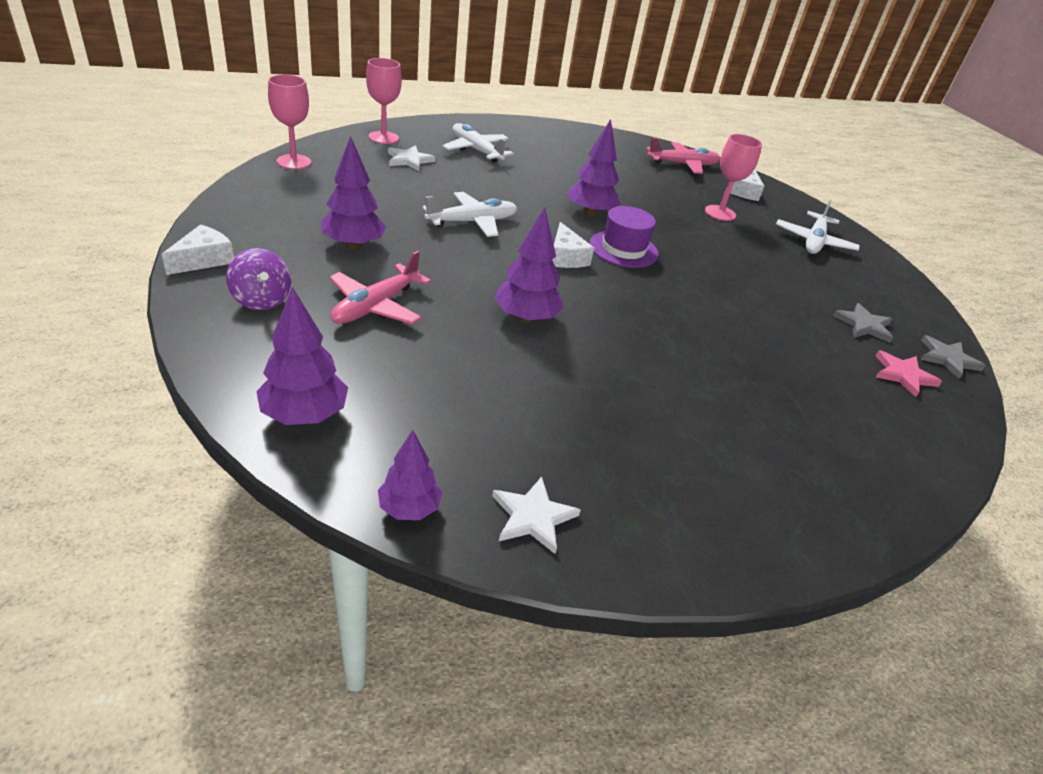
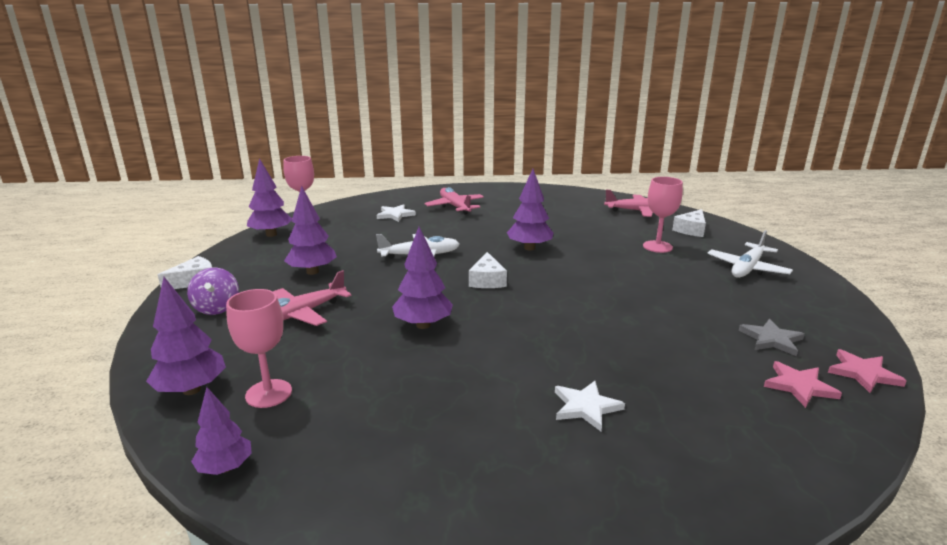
camera: 20 degrees right, 15 degrees down
pink goblet [366,58,402,144] -> pink goblet moved to [226,289,292,408]
white plane [442,123,514,163] -> pink plane [425,187,484,215]
white star [492,477,581,554] -> white star moved to [555,381,625,431]
purple hat [589,206,659,268] -> none
grey star [920,335,985,379] -> pink star [828,349,907,393]
none -> purple tree [247,158,292,237]

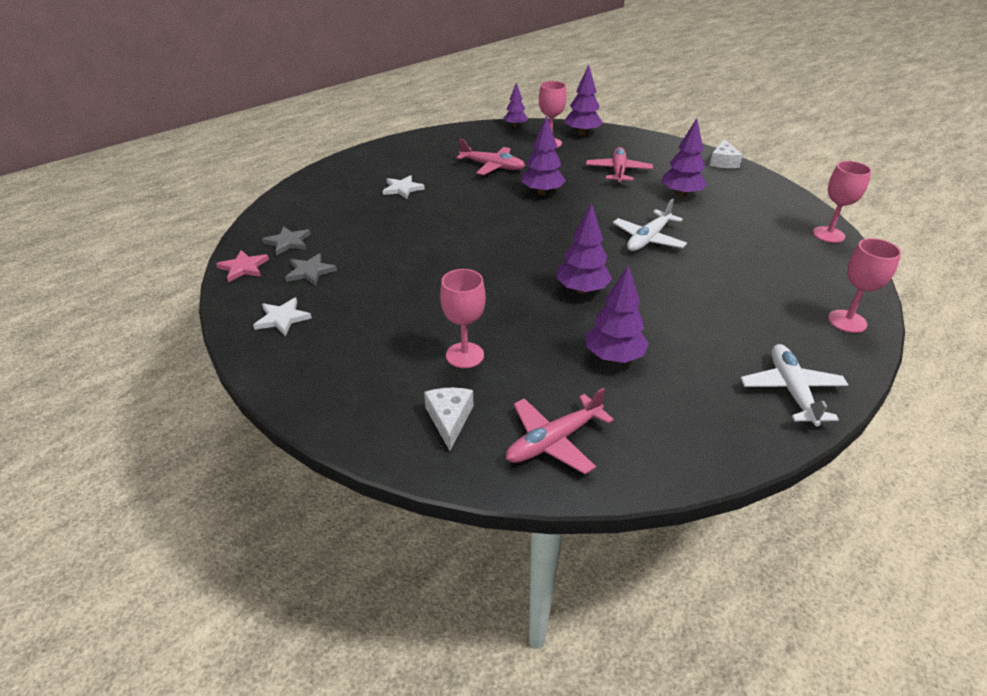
camera: 140 degrees right, 15 degrees up
purple spinning top [187,268,239,315] -> none
purple tree [247,158,292,237] -> purple tree moved to [586,265,649,363]
white star [377,204,416,222] -> white star moved to [253,298,312,336]
pink plane [425,187,484,215] -> pink plane moved to [456,139,525,175]
white cheese [469,252,507,288] -> none
white plane [707,230,793,278] -> white plane moved to [741,344,848,426]
pink star [764,361,842,408] -> grey star [262,226,311,256]
none -> pink goblet [828,238,901,333]

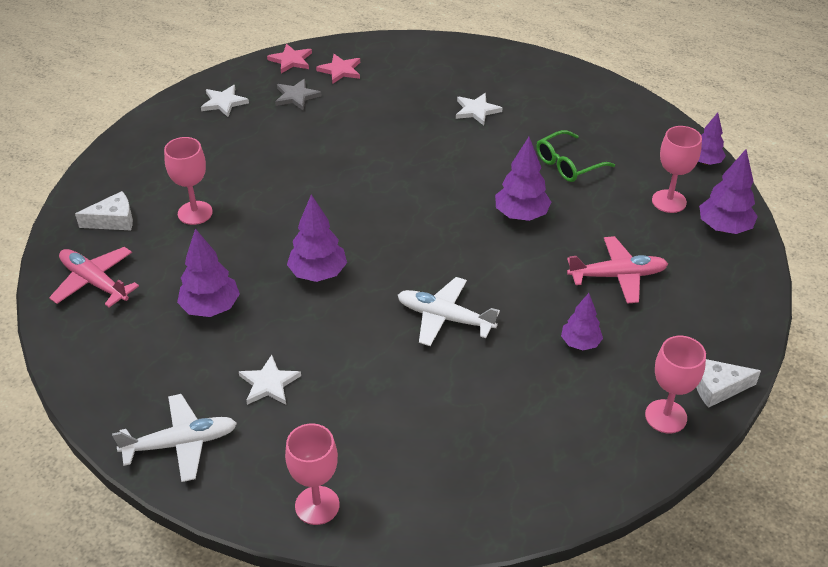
camera: 75 degrees right, 5 degrees up
grey star [262,226,311,256] -> pink star [316,54,360,84]
pink plane [456,139,525,175] -> green glasses [536,130,615,182]
purple tree [661,118,707,197] -> purple tree [561,293,603,350], size x0.66
pink goblet [813,161,872,243] -> pink goblet moved to [645,336,706,433]
none -> white star [239,355,301,405]

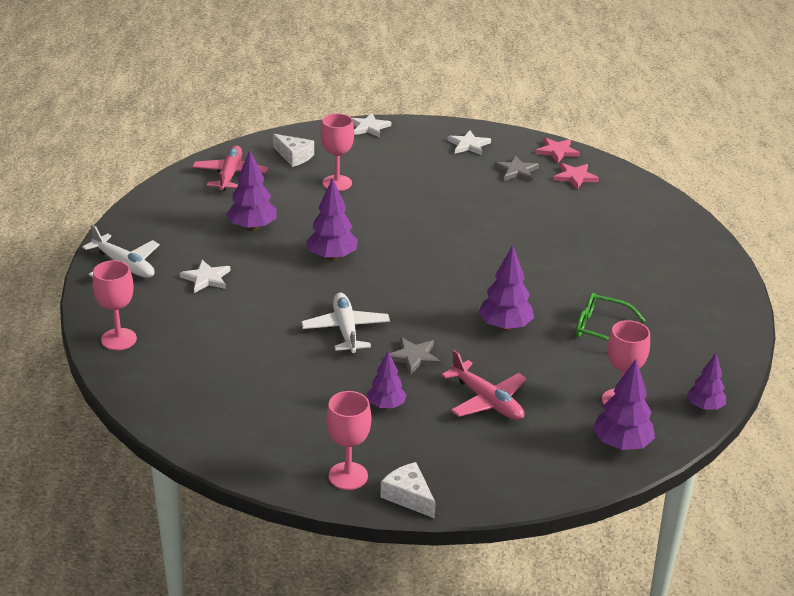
camera: 55 degrees right, 10 degrees down
white star [456,93,502,125] -> white star moved to [352,113,391,137]
none -> grey star [390,337,441,375]

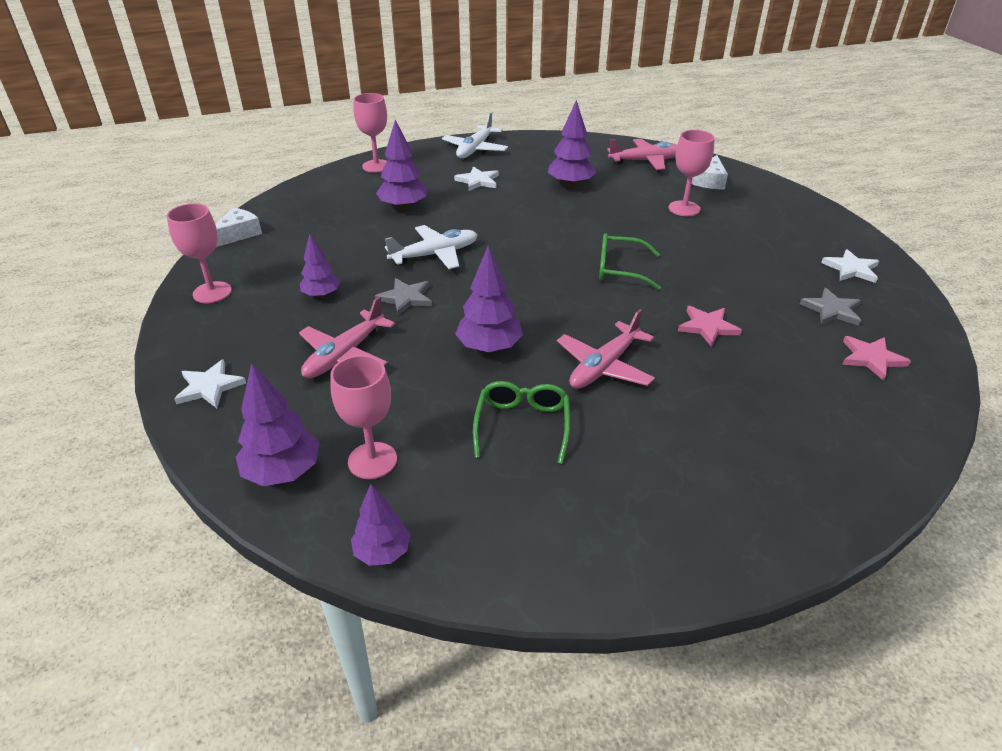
camera: 75 degrees right, 5 degrees up
purple tree [306,178,358,261] -> purple tree moved to [376,120,427,211]
white star [352,113,391,137] -> white star moved to [174,359,246,408]
white cheese [380,462,436,518] -> white cheese moved to [215,207,262,247]
pink star [535,138,580,163] -> pink star moved to [678,306,742,347]
none -> pink plane [557,309,655,389]
none -> green glasses [599,233,661,290]

